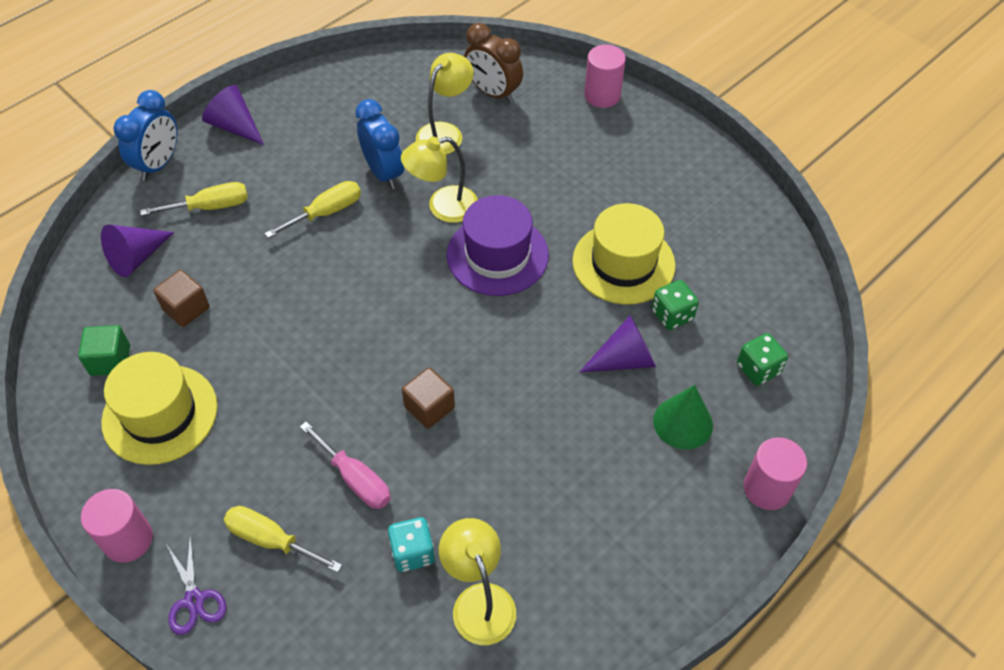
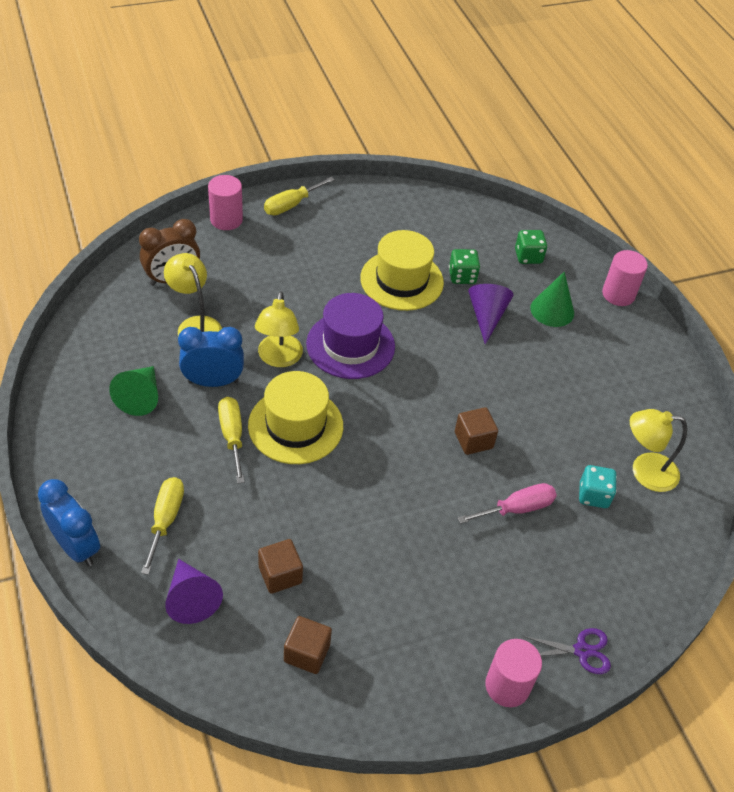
camera: 70 degrees left, 5 degrees down
green cube [78,325,130,376] -> brown cube [284,616,332,674]
yellow hat [101,352,218,465] -> yellow hat moved to [248,371,343,464]
purple cone [202,85,264,145] -> none
yellow screwdriver [224,506,342,573] -> yellow screwdriver moved to [264,177,335,215]
none -> green cone [109,366,158,416]

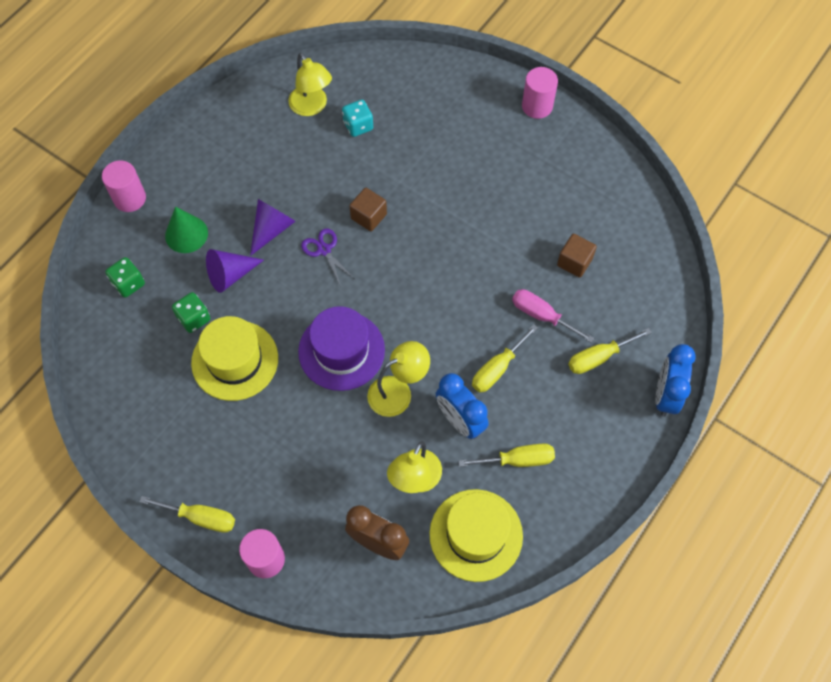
camera: 120 degrees left, 15 degrees up
green cone [109,366,158,416] -> yellow screwdriver [458,443,555,467]
purple cone [165,559,223,624] -> purple cone moved to [250,199,296,256]
yellow hat [248,371,343,464] -> yellow hat moved to [429,489,523,582]
brown cube [284,616,332,674] -> none
pink screwdriver [457,483,557,524] -> pink screwdriver moved to [512,289,594,343]
purple scissors [523,628,611,674] -> purple scissors moved to [301,228,355,287]

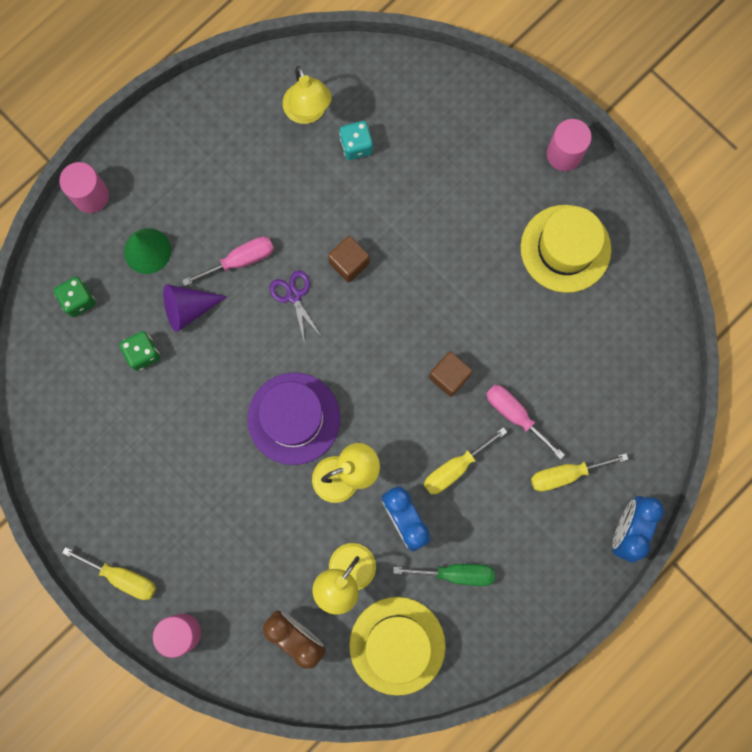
camera: 10 degrees right, 15 degrees up
yellow hat [191,316,278,401] -> yellow hat moved to [521,205,611,293]
purple cone [250,199,296,256] -> pink screwdriver [182,237,274,286]
yellow screwdriver [458,443,555,467] -> green screwdriver [393,564,495,586]
brown cube [557,234,597,278] -> brown cube moved to [429,351,473,397]

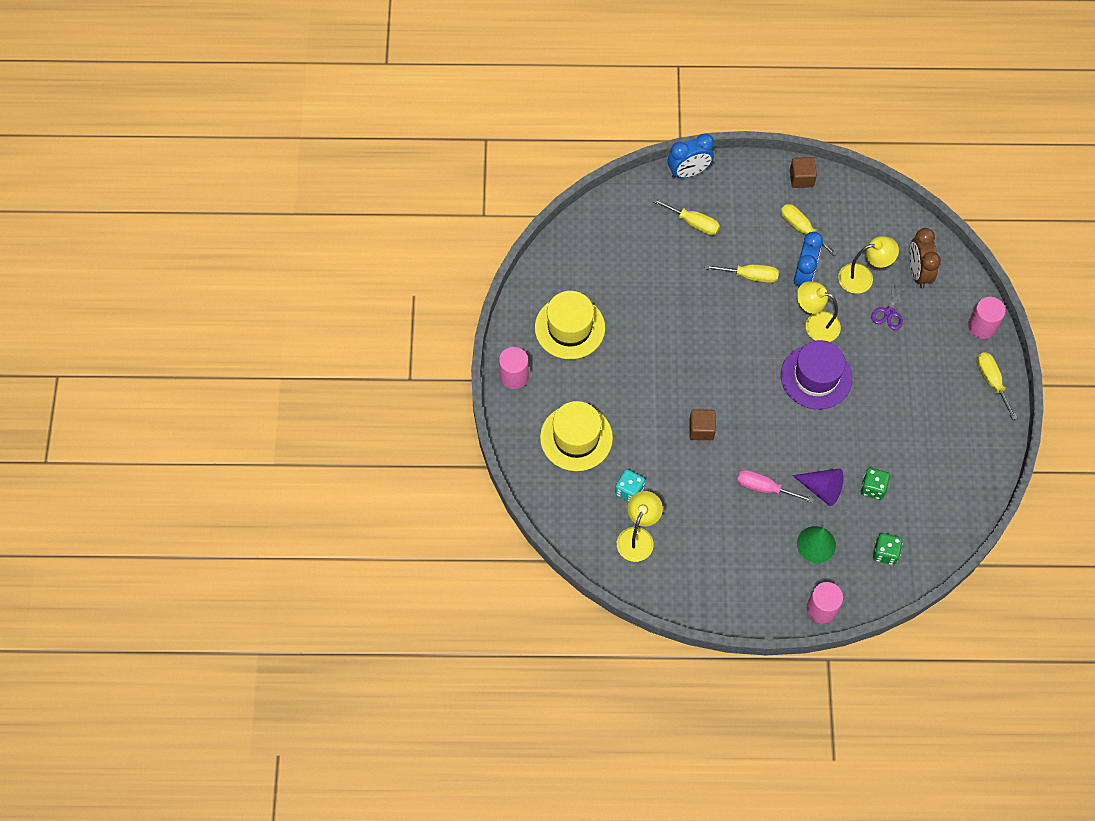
camera: 135 degrees left, 15 degrees down
purple scissors [270,271,321,344] -> purple scissors moved to [871,281,907,330]
yellow hat [349,597,446,696] -> yellow hat moved to [540,401,613,471]
green screwdriver [393,564,495,586] -> yellow screwdriver [781,204,837,256]
brown cube [429,351,473,397] -> brown cube moved to [790,157,817,188]
pink screwdriver [486,385,565,460] -> none

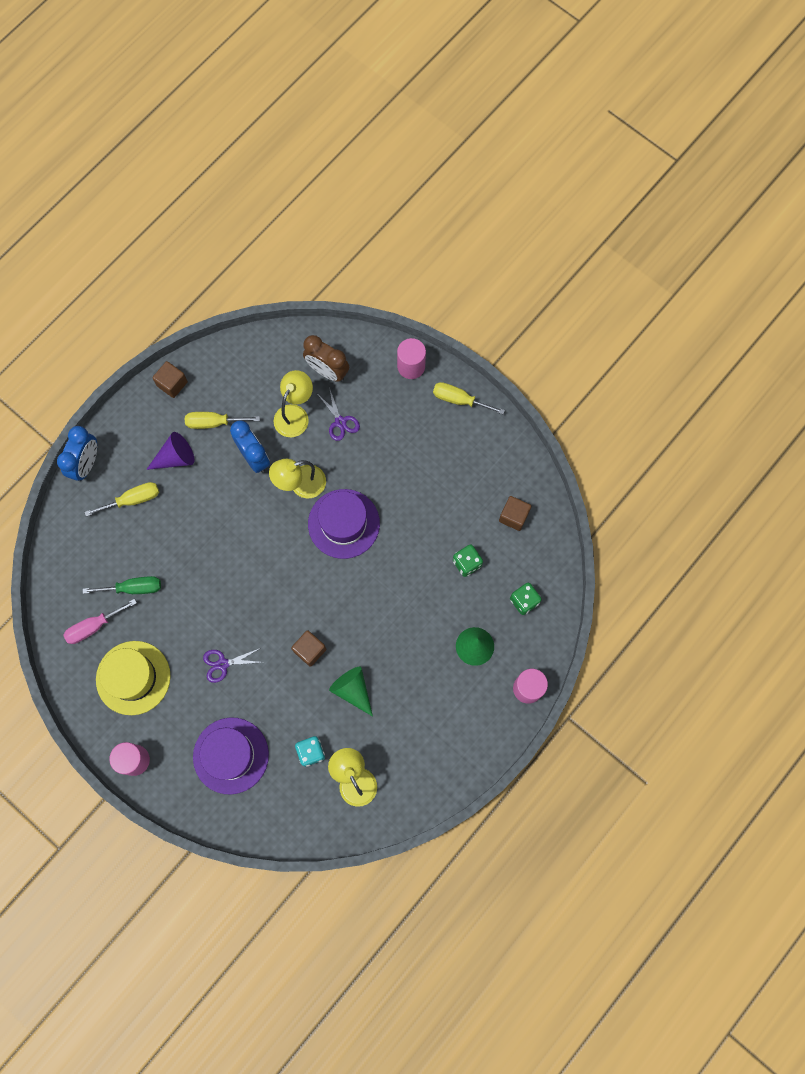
camera: 50 degrees left, 10 degrees up
yellow hat [540,401,613,471] -> purple hat [193,718,269,795]
yellow screwdriver [705,264,779,283] -> none
pink screwdriver [737,470,814,503] -> pink screwdriver moved to [63,599,137,644]
purple cone [792,468,843,506] -> purple cone moved to [146,432,194,470]
none -> green screwdriver [83,576,161,594]
none -> purple scissors [203,648,261,683]
none -> green cone [329,667,373,717]
none -> brown cube [499,496,531,531]

